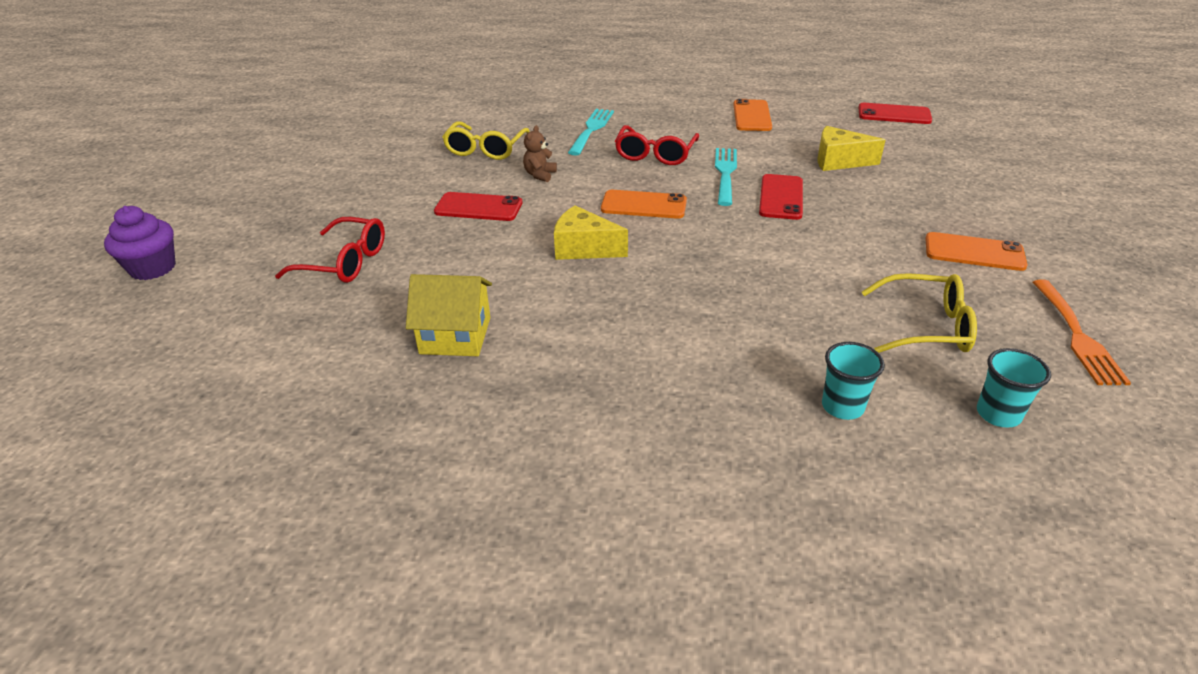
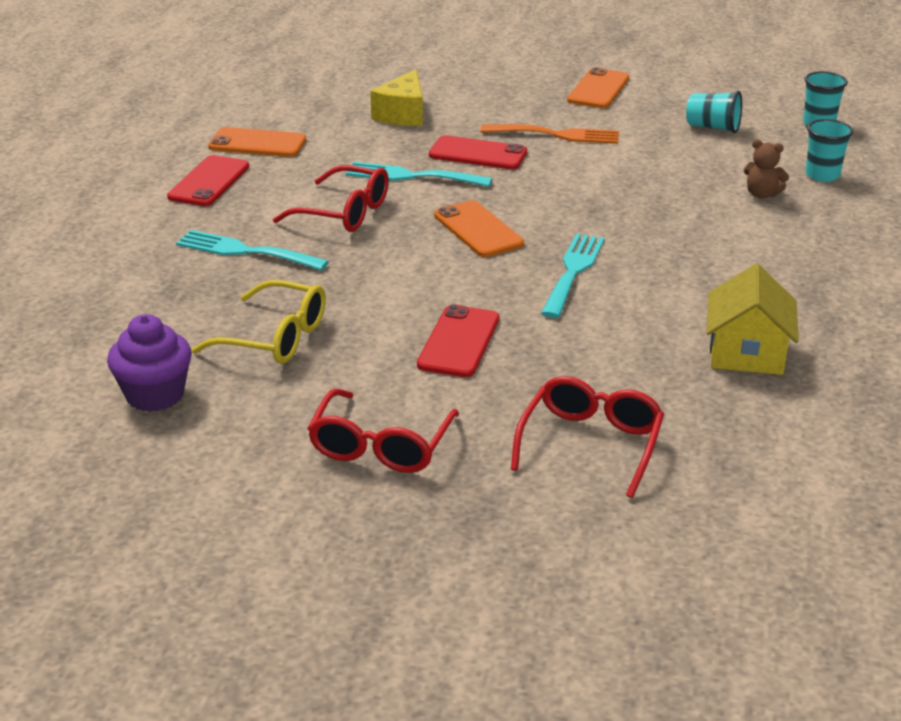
camera: 85 degrees left, 5 degrees down
purple cupcake [104,206,176,280] -> purple cupcake moved to [107,314,192,412]
brown teddy bear [523,125,557,182] -> brown teddy bear moved to [744,139,789,199]
yellow cheese [554,205,628,260] -> turquoise fork [541,233,604,318]
orange phone [601,190,687,219] -> orange phone turned 45 degrees counterclockwise [434,200,524,257]
red phone [858,103,932,124] -> red phone moved to [167,155,249,206]
yellow glasses [862,273,977,353] -> turquoise cup [686,91,742,133]
orange fork [1033,280,1131,385] -> orange fork moved to [480,124,619,144]
none -> red glasses [307,389,459,473]

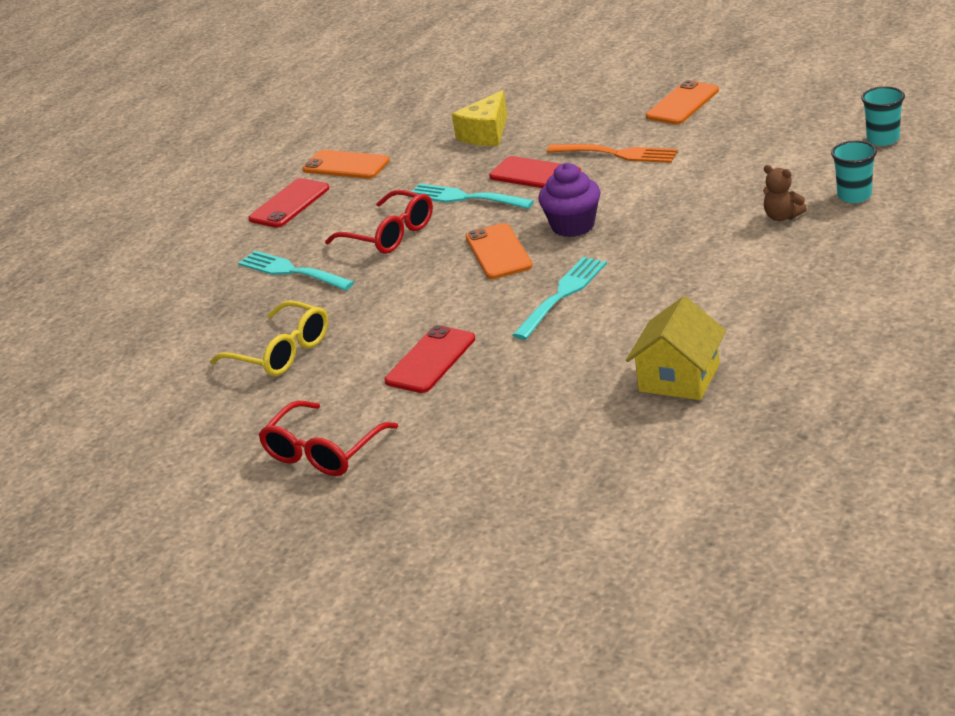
camera: 20 degrees right, 0 degrees up
purple cupcake [107,314,192,412] -> purple cupcake moved to [538,163,601,237]
red glasses [511,376,664,498] -> none
turquoise cup [686,91,742,133] -> none

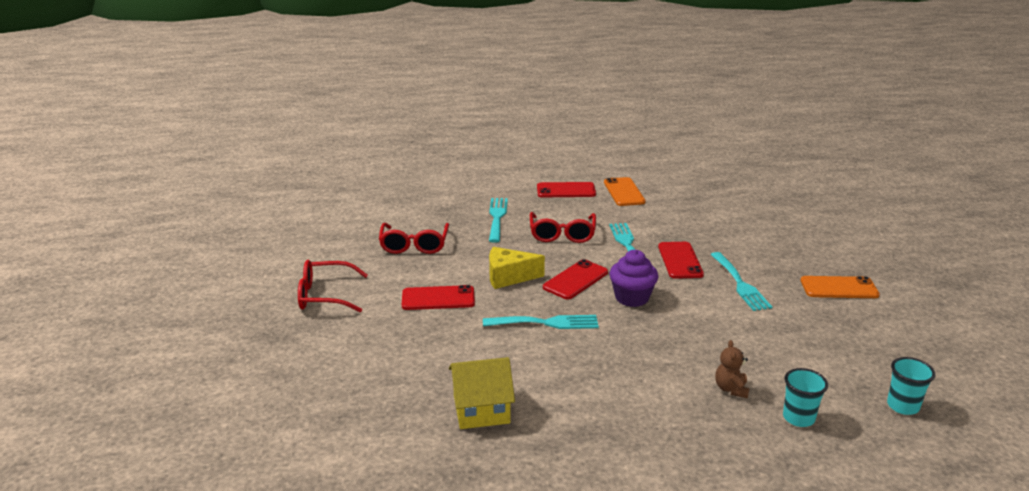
camera: 50 degrees right, 5 degrees down
yellow glasses [210,300,328,376] -> red glasses [379,223,449,254]
yellow cheese [452,90,508,146] -> yellow cheese moved to [489,247,545,289]
orange phone [465,223,533,279] -> red phone [543,259,608,299]
orange fork [547,144,678,163] -> turquoise fork [710,252,772,311]

